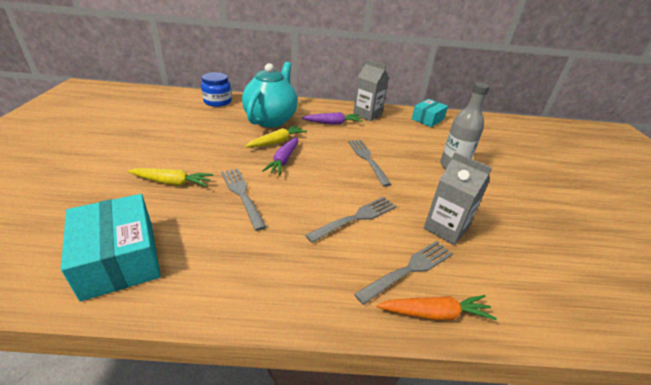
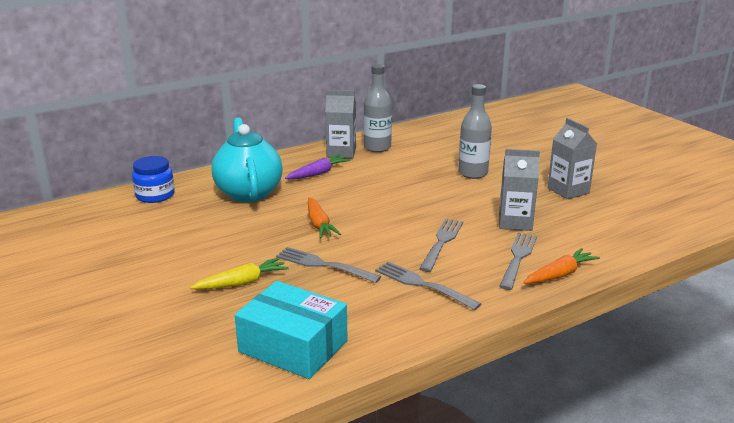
camera: 30 degrees left, 10 degrees down
yellow carrot [245,125,307,147] -> none
purple carrot [262,137,298,175] -> orange carrot [308,197,341,238]
grey fork [348,140,392,187] -> grey fork moved to [375,262,481,310]
turquoise box [412,99,448,127] -> none
none -> grey bottle [363,64,392,152]
none -> grey carton [547,118,597,199]

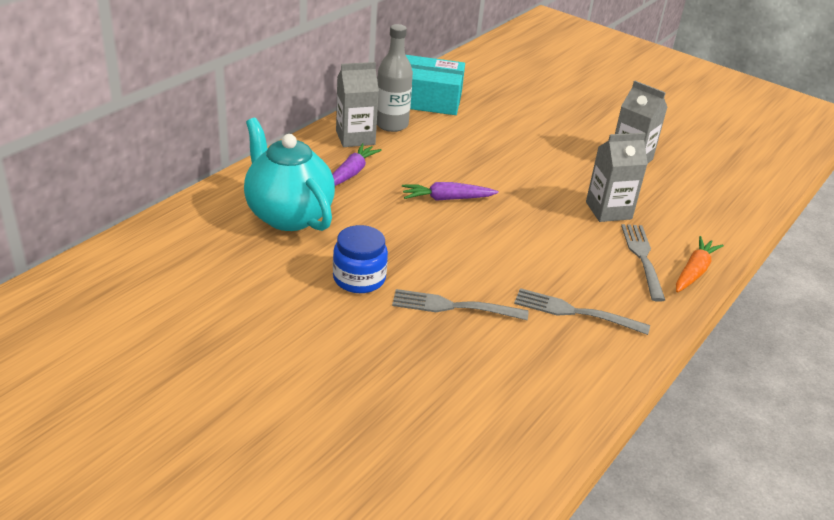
camera: 25 degrees left, 10 degrees up
blue jar [132,156,175,203] -> blue jar moved to [333,225,388,293]
yellow carrot [190,257,289,290] -> none
turquoise box [235,281,347,379] -> turquoise box moved to [406,55,465,115]
orange carrot [308,197,341,238] -> none
grey fork [419,218,463,272] -> none
grey bottle [458,84,492,179] -> none
none -> purple carrot [402,182,499,201]

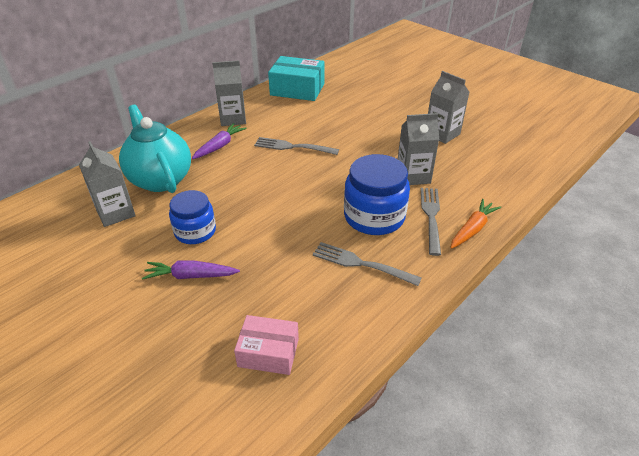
camera: 10 degrees right, 5 degrees up
grey bottle [377,24,413,132] -> none
grey fork [392,289,528,320] -> grey fork moved to [254,137,339,155]
purple carrot [402,182,499,201] -> purple carrot moved to [142,260,240,280]
none -> grey carton [79,141,136,227]
none -> pink box [234,315,299,375]
none -> blue jar [344,154,410,235]

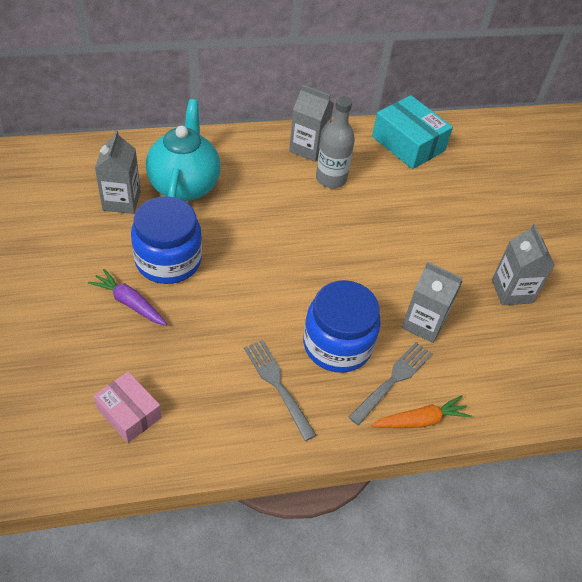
camera: 30 degrees right, 10 degrees up
blue jar [169,190,216,244] -> blue jar [131,196,202,284], size x1.53
purple carrot [192,123,247,159] -> none
grey fork [254,137,339,155] -> none
none -> grey bottle [316,96,355,188]

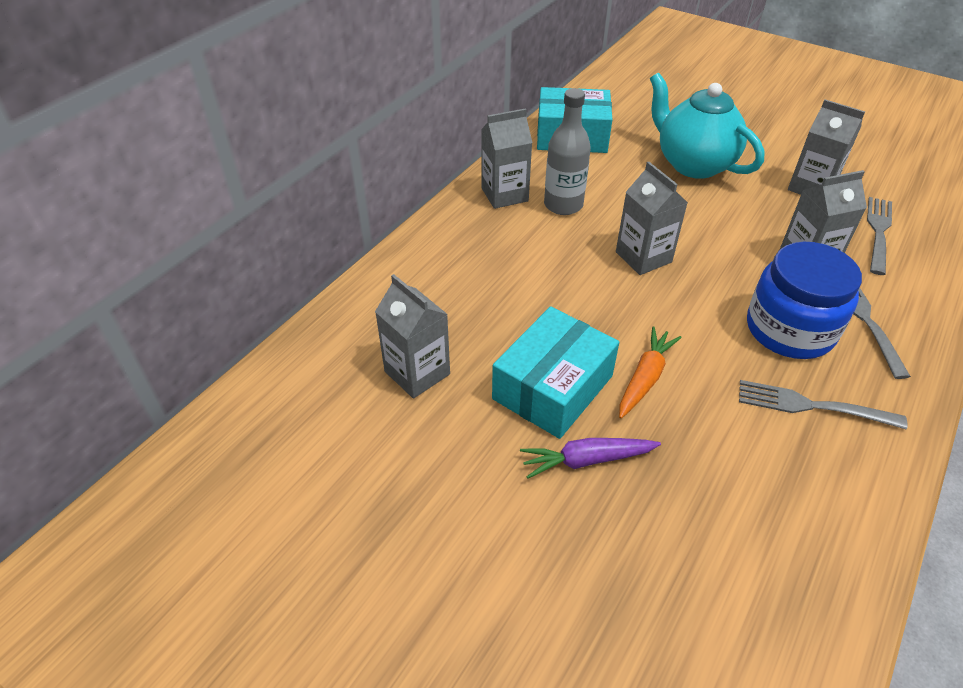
camera: 40 degrees left, 5 degrees down
pink box [94,371,162,443] -> none
blue jar [131,196,202,284] -> turquoise box [492,306,619,439]
turquoise teapot [146,99,221,201] -> turquoise teapot moved to [650,73,765,179]
orange carrot [371,395,472,428] -> orange carrot moved to [619,326,682,419]
none -> grey carton [616,162,688,275]
none -> grey fork [867,197,892,275]

